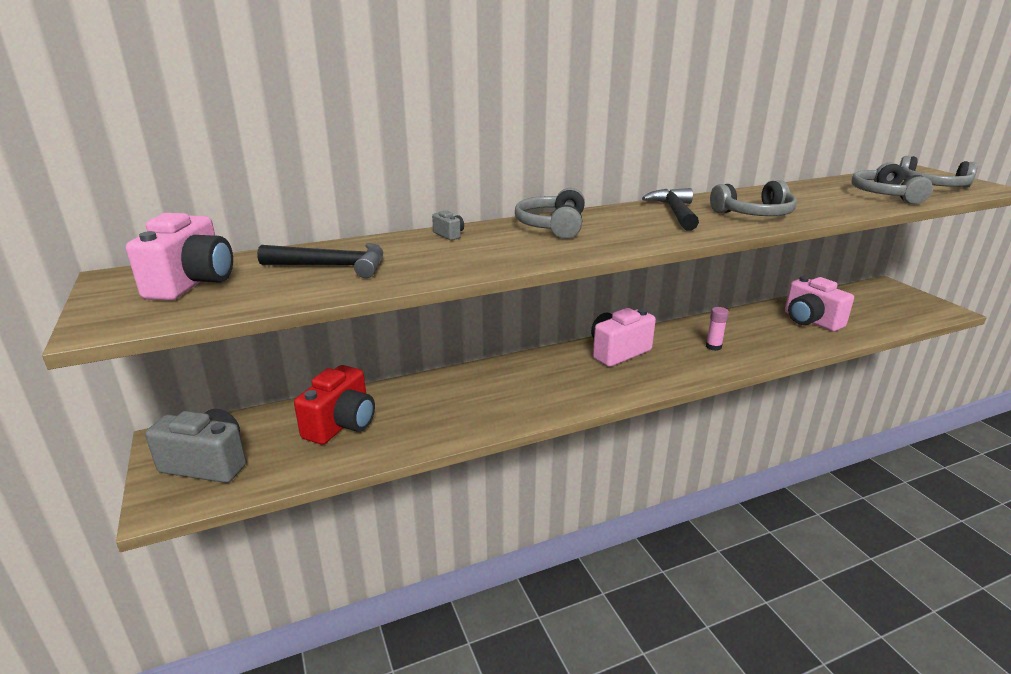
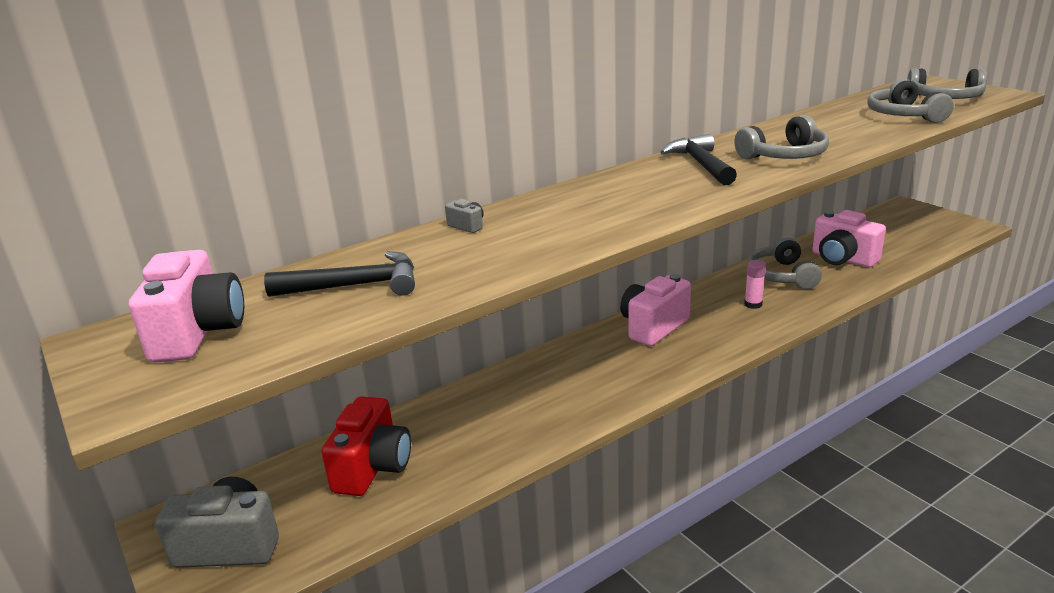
camera: 10 degrees left, 0 degrees up
grey headphones [515,188,585,239] -> grey headphones moved to [748,238,822,289]

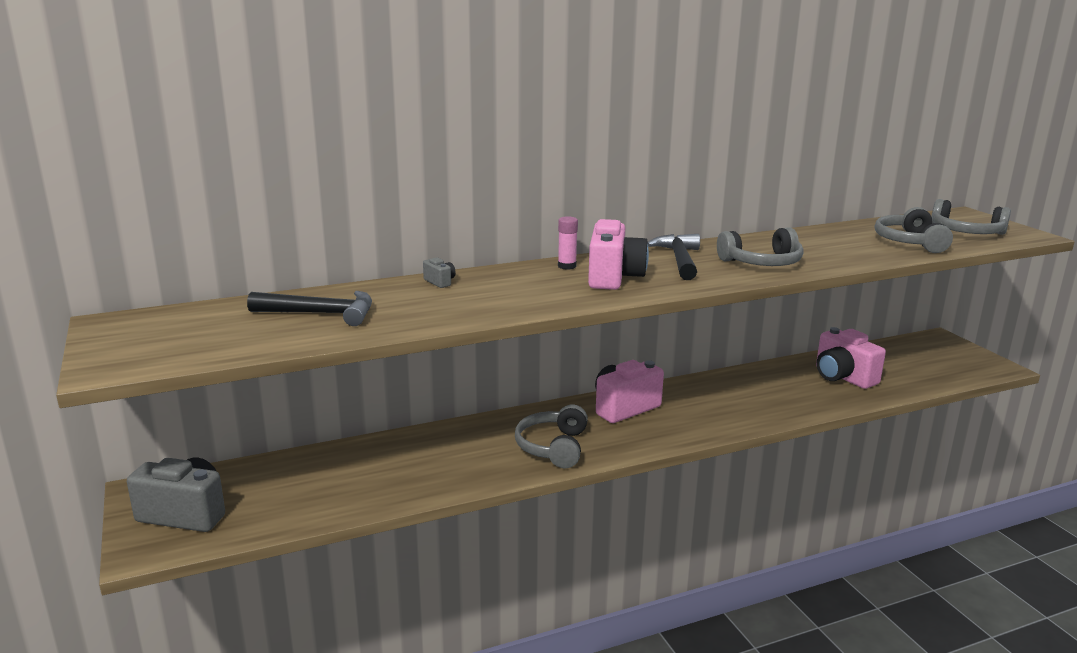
camera: 10 degrees right, 5 degrees down
pink camera [129,250,244,362] -> pink camera moved to [588,219,649,290]
red camera [321,396,411,496] -> none
pink glue stick [744,260,766,309] -> pink glue stick moved to [558,216,578,270]
grey headphones [748,238,822,289] -> grey headphones moved to [515,404,588,468]

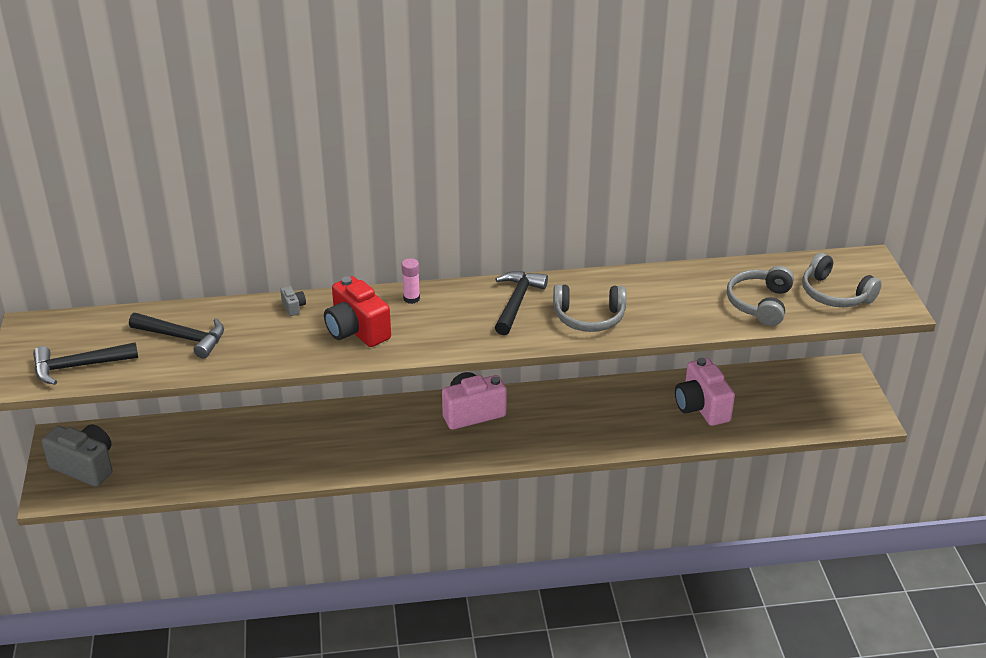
camera: 15 degrees right, 15 degrees up
grey headphones [515,404,588,468] -> none
pink camera [588,219,649,290] -> none
none -> black hammer [33,342,138,385]
none -> red camera [324,276,391,347]

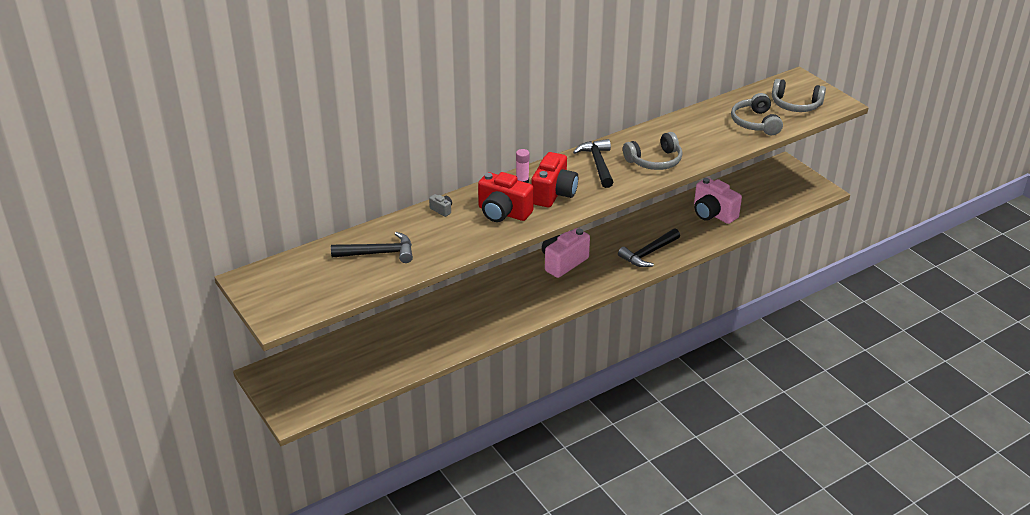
camera: 25 degrees left, 0 degrees up
black hammer [33,342,138,385] -> black hammer moved to [618,228,680,267]
grey camera [42,425,112,487] -> none
none -> red camera [531,152,578,207]

